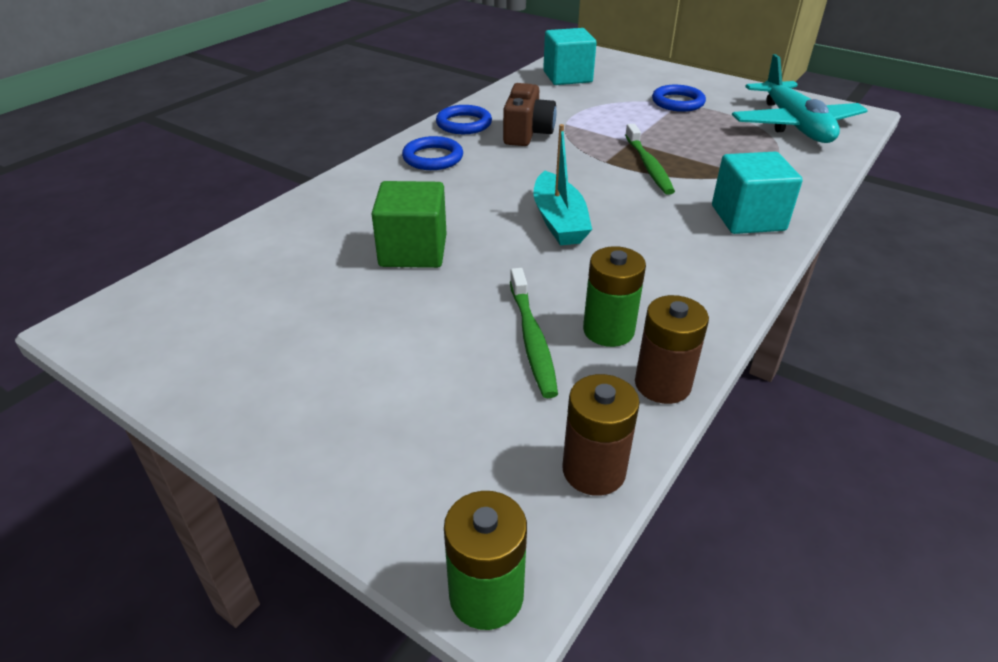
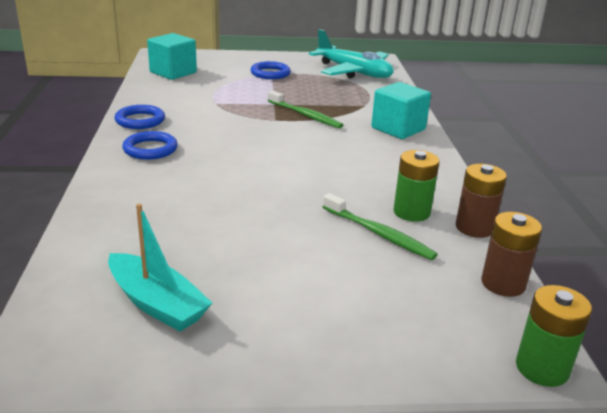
camera: 40 degrees left, 10 degrees down
green cube [372,181,447,268] -> none
brown camera [503,83,556,146] -> none
turquoise boat [533,124,592,245] -> turquoise boat moved to [108,204,212,332]

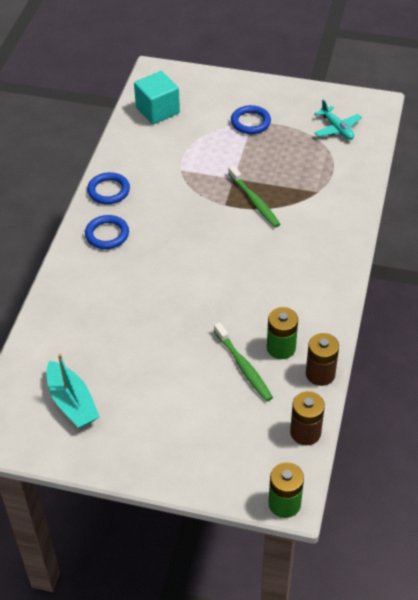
camera: 20 degrees right, 20 degrees up
turquoise plane [309,29,393,78] -> turquoise plane [314,99,362,140], size x0.55
turquoise cube [371,82,431,139] -> none

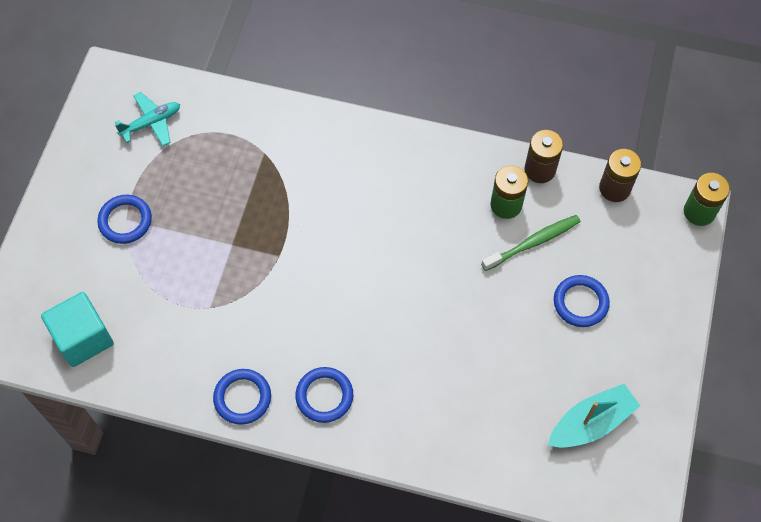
camera: 90 degrees left, 15 degrees up
green toothbrush [228,165,280,228] -> none
none -> blue ring [554,275,610,327]

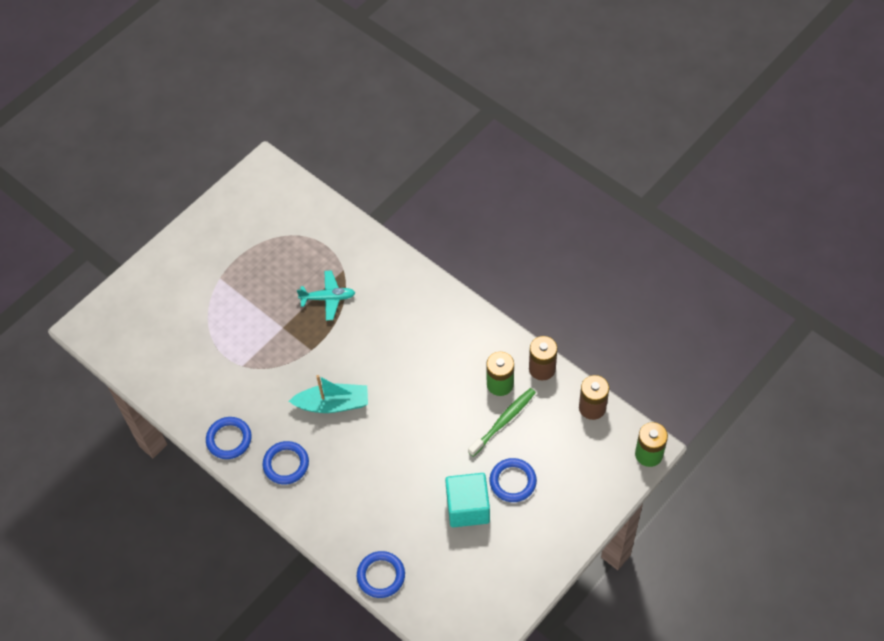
camera: 30 degrees right, 5 degrees down
turquoise cube [41,292,114,367] -> turquoise cube moved to [445,473,490,527]
blue ring [97,195,152,244] -> blue ring moved to [357,551,405,598]
turquoise plane [115,92,180,146] -> turquoise plane moved to [297,270,355,321]
green toothbrush [481,215,581,271] -> green toothbrush turned 45 degrees counterclockwise [468,388,536,457]
turquoise boat [548,384,640,448] -> turquoise boat moved to [289,375,368,413]

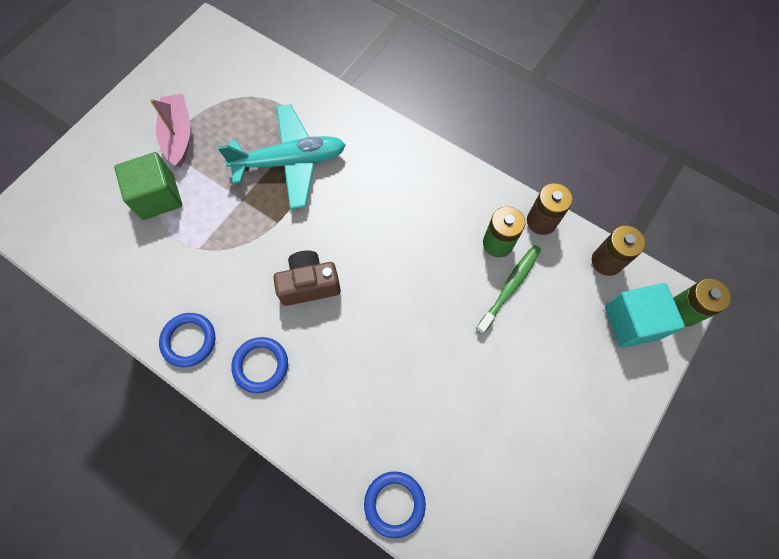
camera: 10 degrees left, 10 degrees up
turquoise boat [289,375,368,413] -> brown camera [273,251,341,306]
turquoise plane [297,270,355,321] -> turquoise plane [218,104,346,209], size x1.83
turquoise cube [445,473,490,527] -> turquoise cube moved to [605,283,685,348]
blue ring [490,458,537,502] -> none
none -> green cube [114,152,182,220]
none -> pink boat [150,94,191,167]

